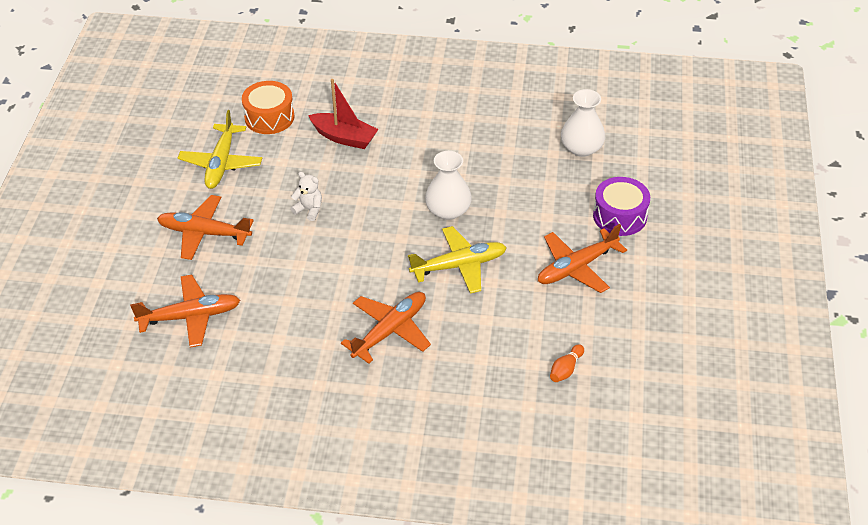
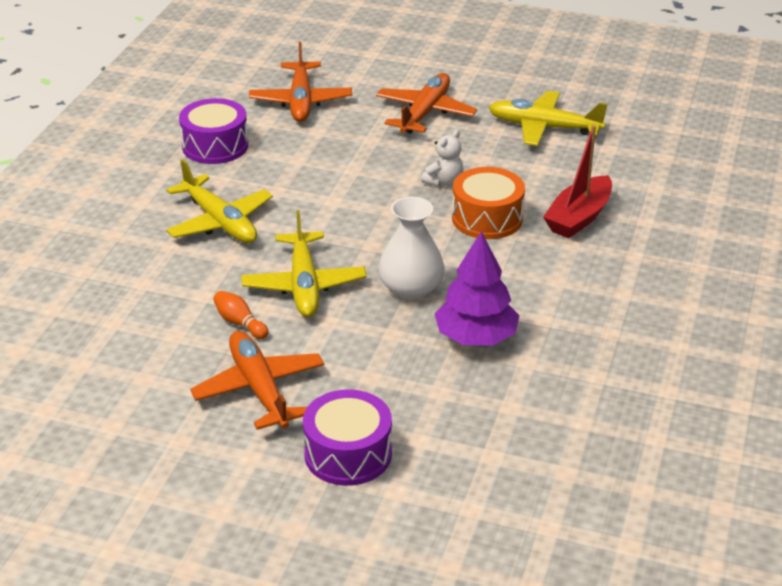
camera: 100 degrees right, 10 degrees down
orange drum [242,81,294,134] -> orange drum moved to [452,167,525,239]
orange plane [341,292,431,364] -> yellow plane [166,159,273,243]
orange bowling pin [550,344,584,382] -> orange bowling pin moved to [213,291,269,339]
white vase [561,89,605,157] -> none
none -> purple drum [179,98,248,164]
none -> purple tree [435,231,519,346]

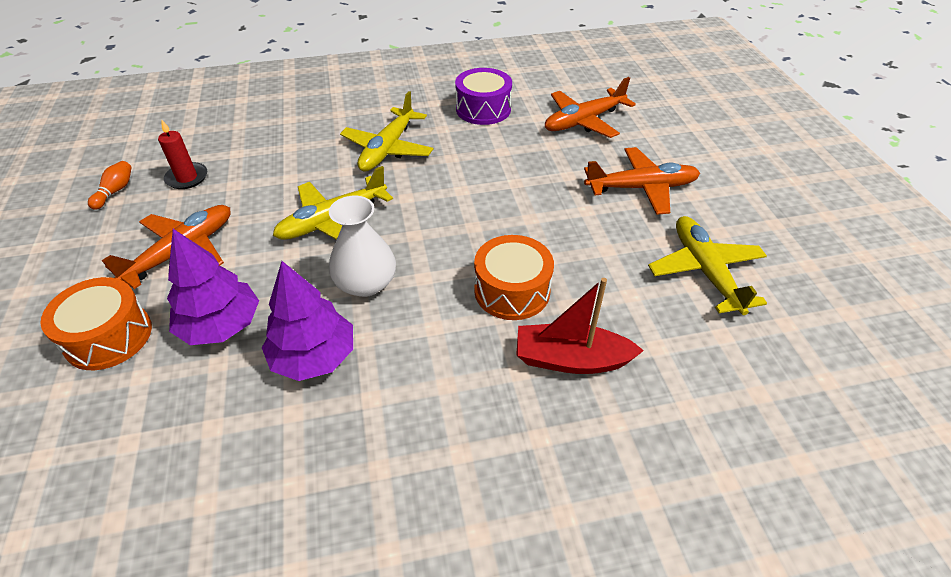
camera: 60 degrees right, 10 degrees up
orange bowling pin [213,291,269,339] -> orange bowling pin moved to [88,161,132,210]
purple drum [303,389,392,486] -> orange drum [40,277,152,370]
white teddy bear [422,130,463,187] -> none
none -> red candle [158,119,207,189]
none -> purple tree [167,229,259,345]

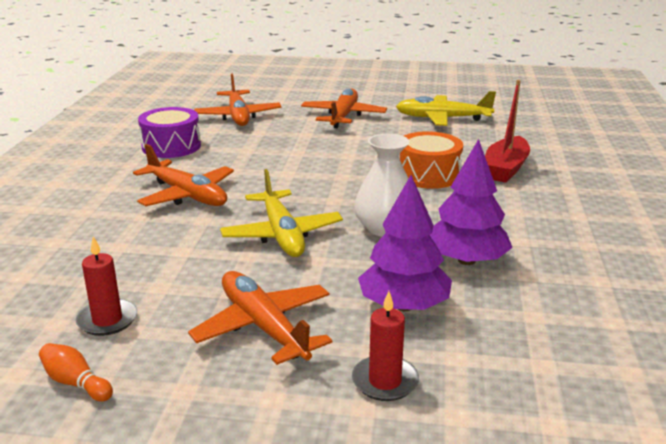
camera: 70 degrees left, 20 degrees down
orange drum [40,277,152,370] -> red candle [352,291,419,401]
yellow plane [340,91,433,172] -> orange plane [133,144,234,206]

